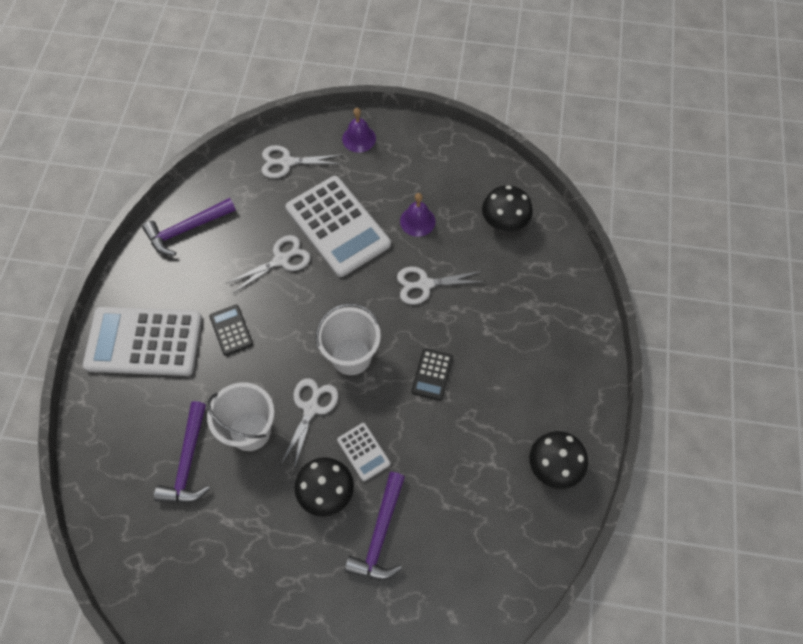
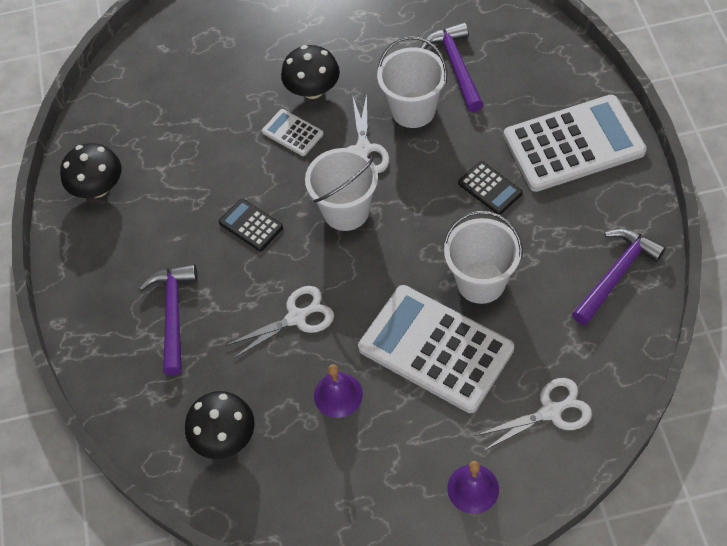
camera: 165 degrees right, 5 degrees down
white scissors [226,235,311,293] -> white bucket [444,211,523,304]
purple hammer [345,472,405,580] -> purple hammer moved to [138,264,197,375]
black calculator [412,349,453,401] -> black calculator turned 45 degrees counterclockwise [219,198,283,251]

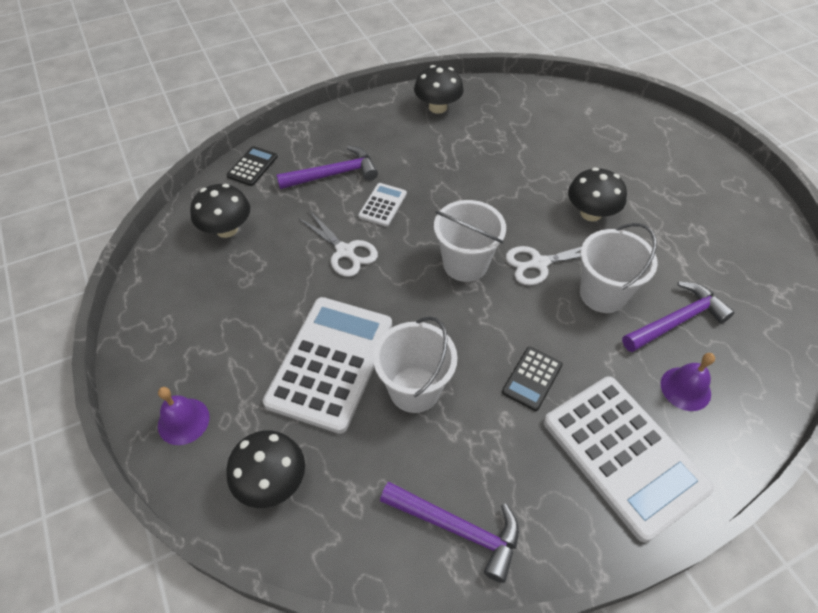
camera: 70 degrees right, 5 degrees down
black calculator [219,198,283,251] -> black calculator moved to [227,146,278,186]
white calculator [262,109,324,156] -> white calculator moved to [358,183,407,227]
purple bell [314,364,363,418] -> purple bell moved to [661,353,715,411]
white scissors [475,378,592,451] -> black mushroom [226,430,305,508]

